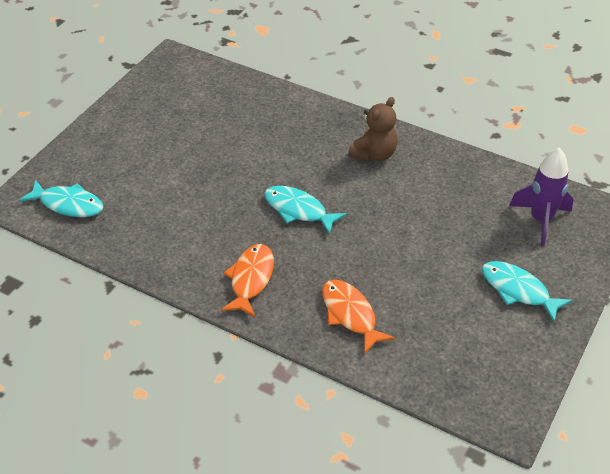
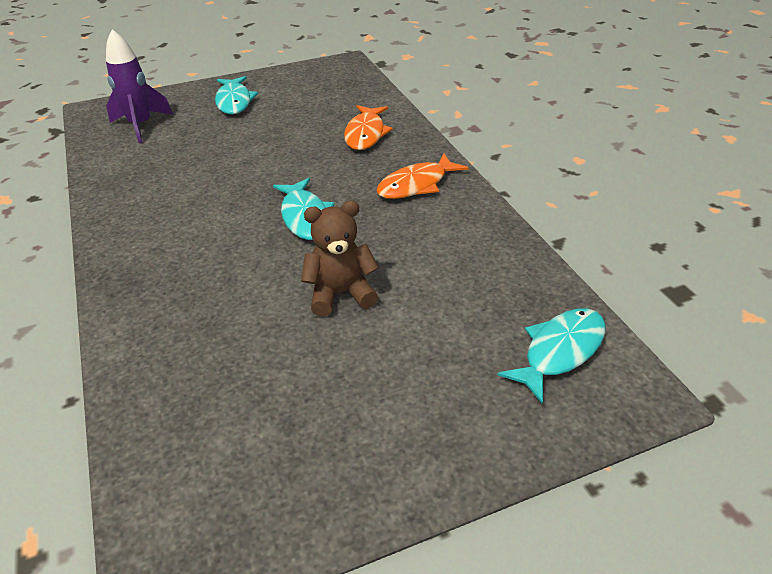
camera: 140 degrees left, 5 degrees down
turquoise fish [19,179,103,217] -> turquoise fish turned 75 degrees clockwise [498,308,606,404]
brown teddy bear [348,97,398,162] -> brown teddy bear moved to [301,201,379,316]

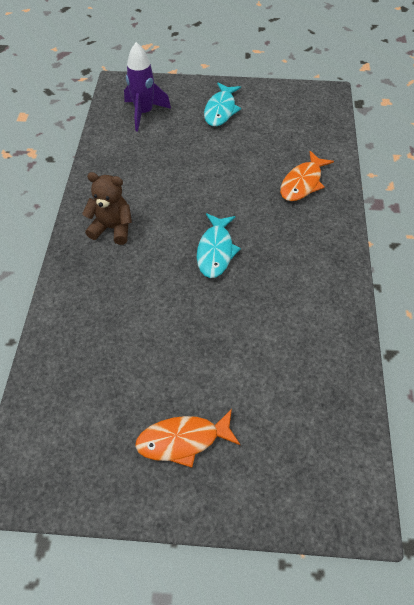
camera: 25 degrees right, 15 degrees up
brown teddy bear [301,201,379,316] -> brown teddy bear moved to [82,172,132,245]
orange fish [377,154,468,199] -> orange fish moved to [135,409,241,468]
turquoise fish [498,308,606,404] -> none

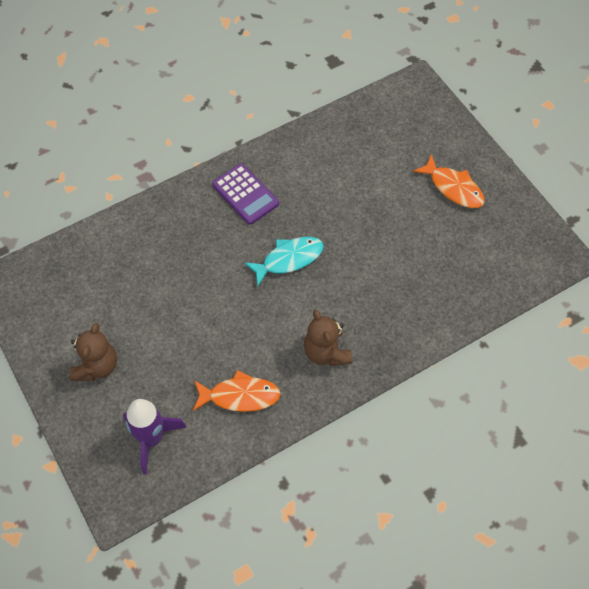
camera: 125 degrees left, 5 degrees up
turquoise fish [204,83,241,126] -> brown teddy bear [70,323,117,381]
orange fish [280,151,334,201] -> orange fish moved to [193,370,281,412]
none -> purple calculator [212,164,279,225]

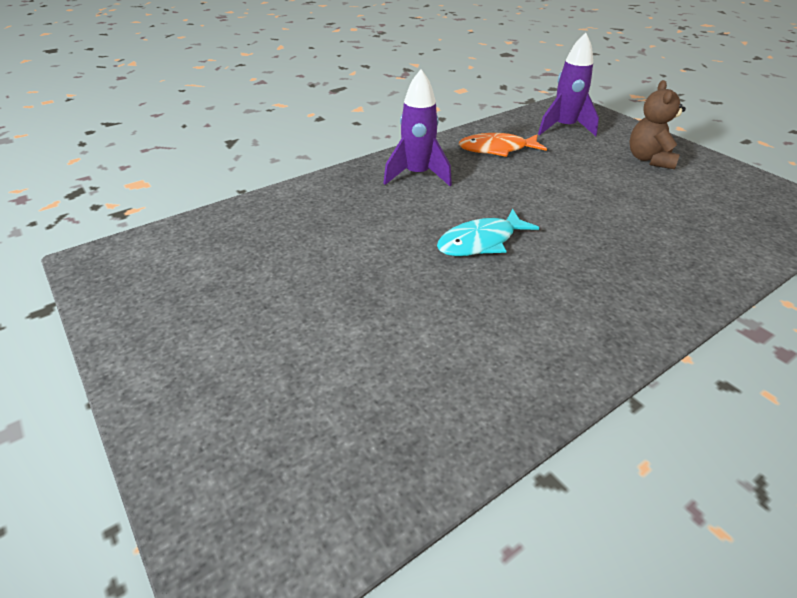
camera: 175 degrees right, 20 degrees down
purple calculator [212,164,279,225] -> none
brown teddy bear [304,310,352,366] -> purple rocket [383,69,452,186]
orange fish [413,154,485,208] -> none

